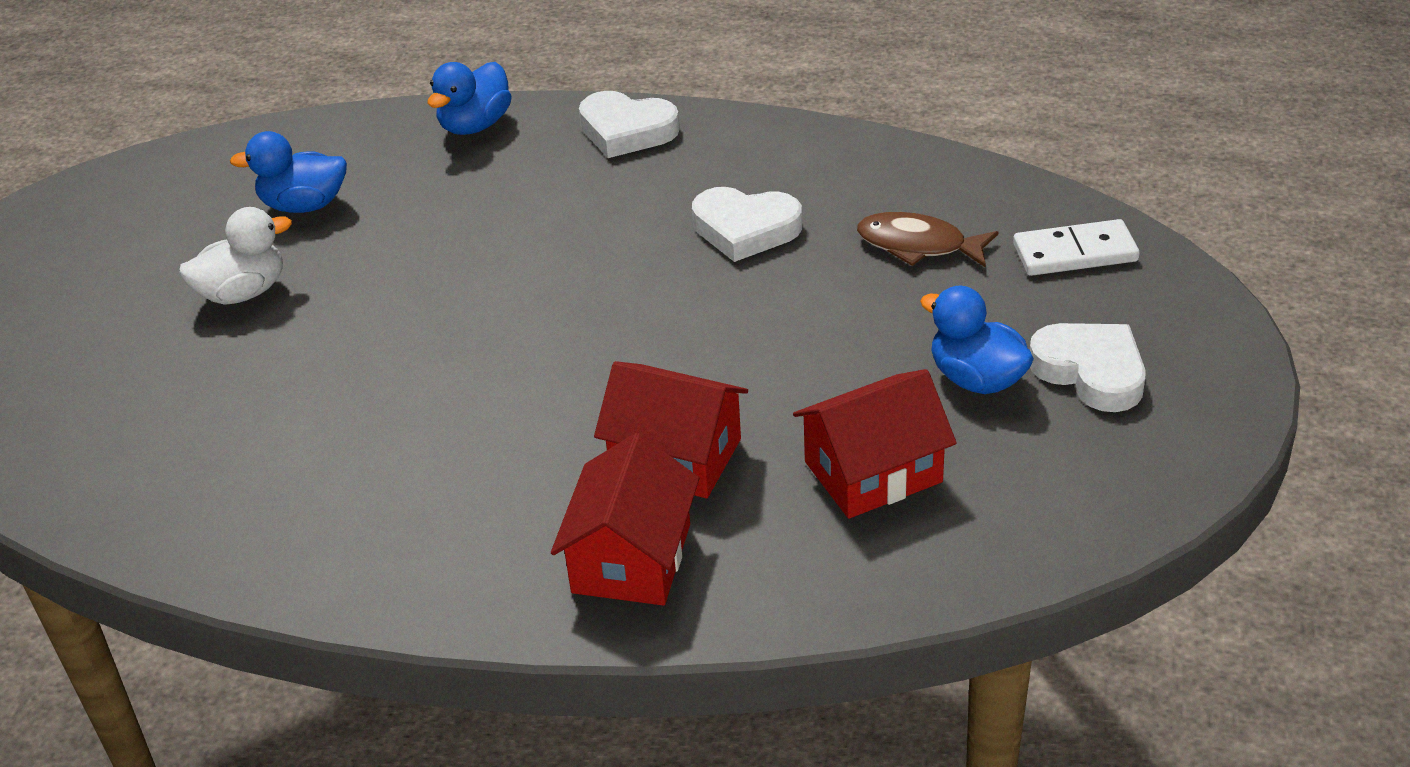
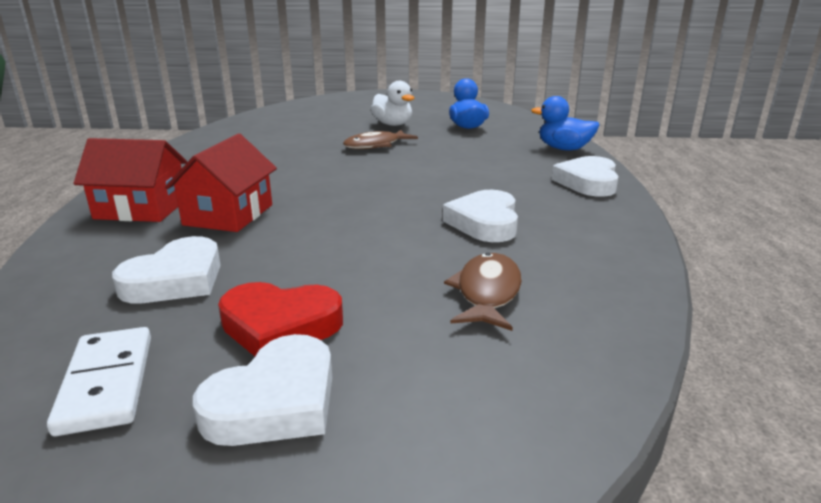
camera: 80 degrees right, 15 degrees down
red house [793,369,957,519] -> white heart [112,236,221,303]
blue duck [920,286,1034,394] -> red heart [218,282,343,356]
white domino [1013,219,1140,276] -> white domino moved to [47,327,151,436]
none -> brown fish [343,130,418,149]

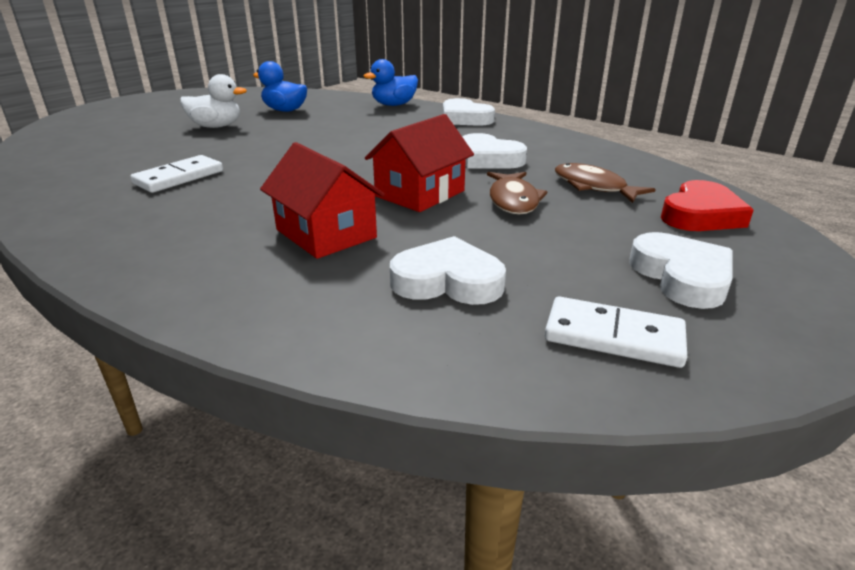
camera: 55 degrees left, 5 degrees up
red house [73,138,187,222] -> red house moved to [365,114,474,212]
white heart [112,236,221,303] -> white heart turned 60 degrees counterclockwise [390,236,506,305]
red heart [218,282,343,356] -> red heart moved to [661,180,754,231]
brown fish [343,130,418,149] -> brown fish moved to [487,172,547,215]
none -> white domino [130,155,223,193]

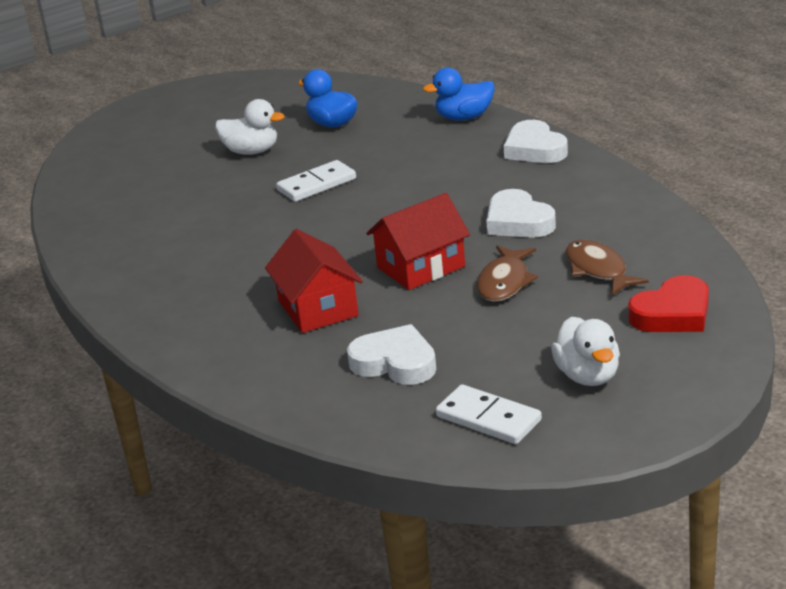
camera: 20 degrees right, 0 degrees up
white domino [130,155,223,193] -> white domino moved to [276,160,356,202]
white heart [629,232,733,309] -> white duck [551,317,620,386]

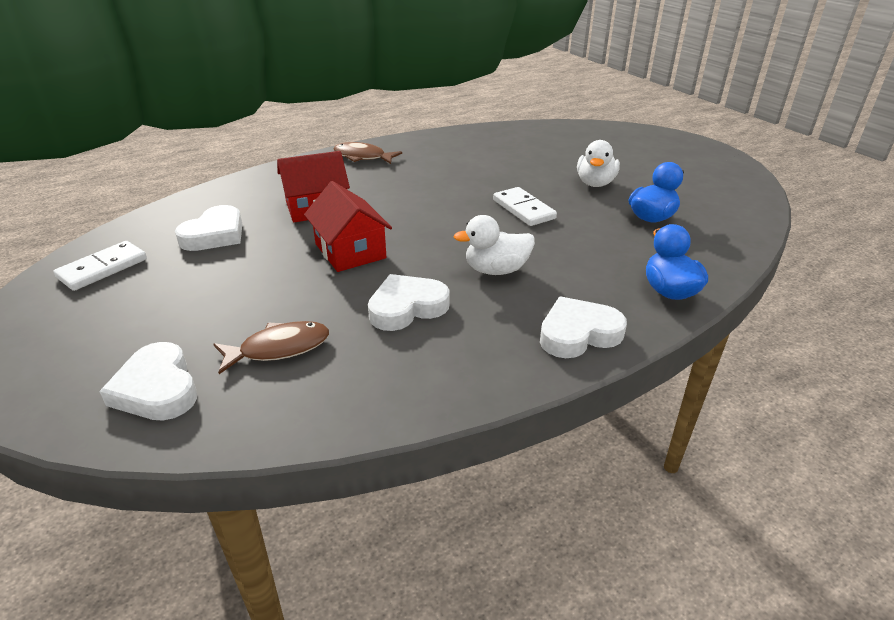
camera: 90 degrees right, 5 degrees up
brown fish [477,246,538,302] -> brown fish moved to [333,142,402,164]
white duck [551,317,620,386] -> white duck moved to [454,215,535,275]
red heart [628,275,709,332] -> white heart [99,342,197,421]

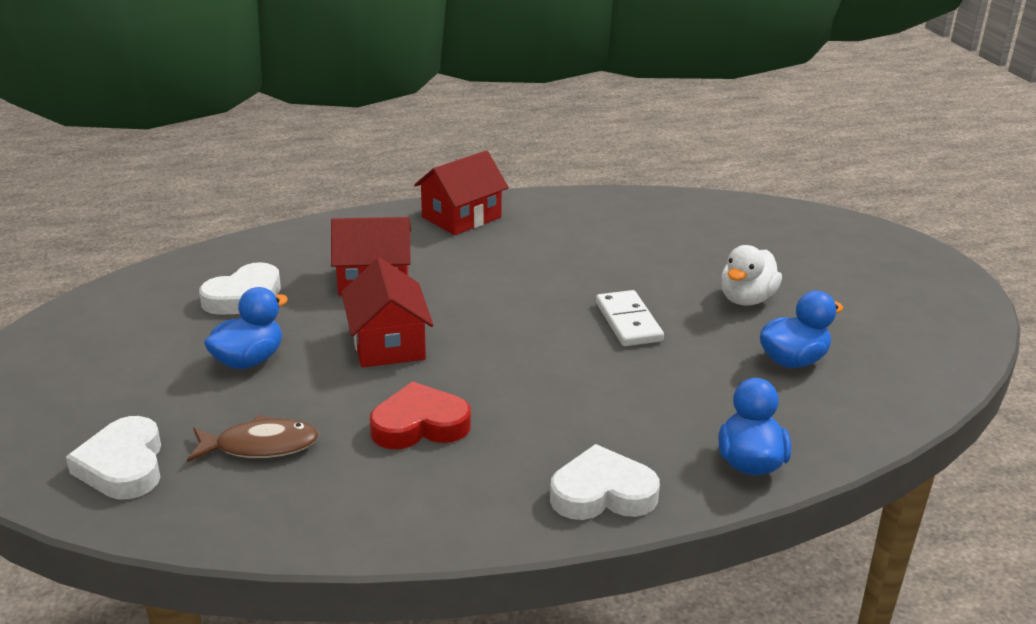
camera: 15 degrees right, 5 degrees down
white domino [54,241,147,291] -> none
brown fish [333,142,402,164] -> red house [414,150,509,235]
white heart [368,274,450,331] -> red heart [370,381,471,449]
white duck [454,215,535,275] -> none
none -> blue duck [204,287,288,369]

